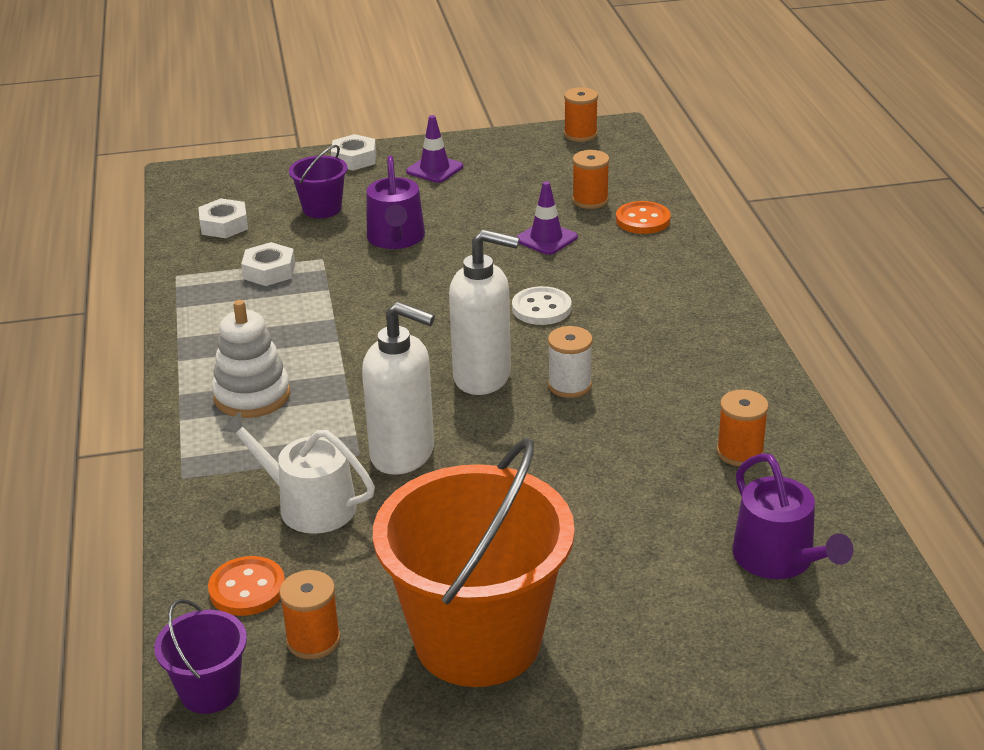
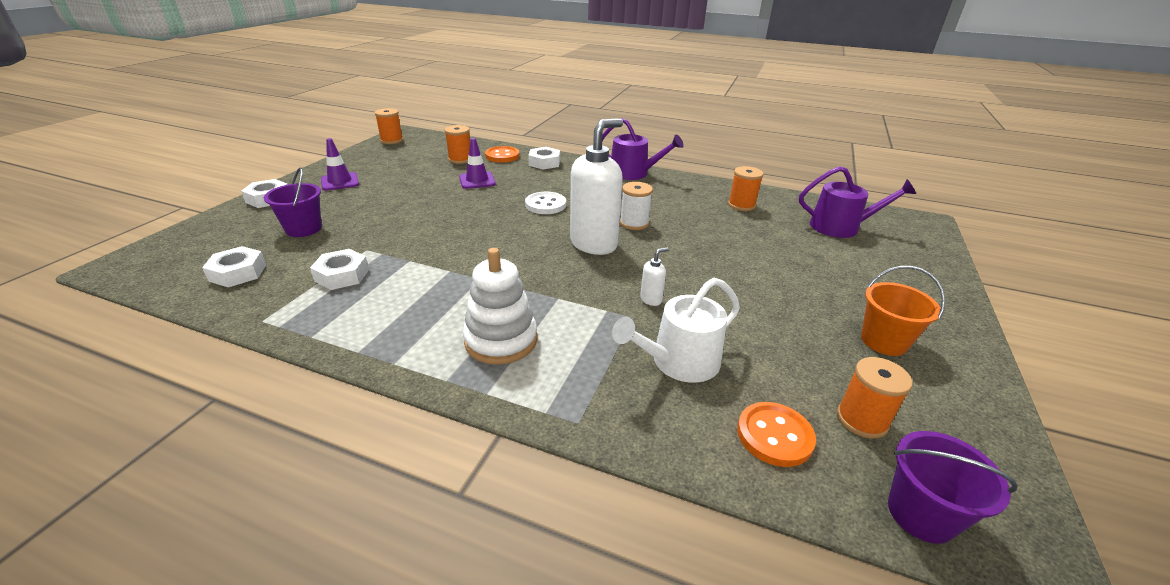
camera: 60 degrees left, 0 degrees up
white soap dispenser [362,302,435,475] -> white soap dispenser [640,247,669,306], size x0.40
purple watering can [367,156,425,249] -> purple watering can moved to [602,118,684,180]
orange bucket [373,438,575,687] -> orange bucket [861,266,945,356], size x0.45
none -> white nut [528,147,560,170]

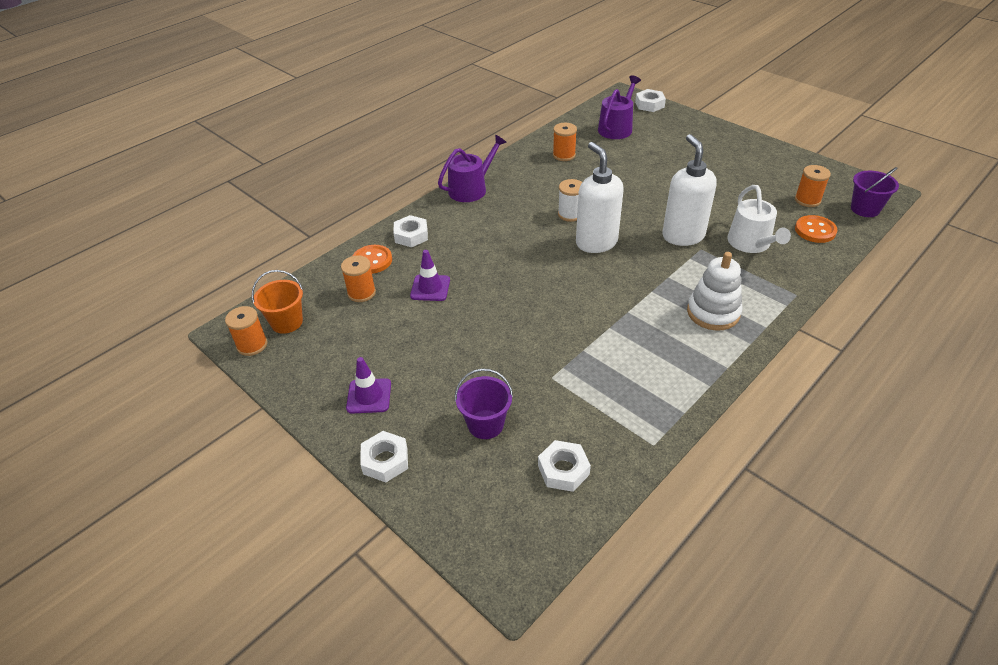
camera: 65 degrees left, 10 degrees up
white nut [310,249,369,290] -> white nut moved to [635,89,666,112]
white button [525,192,566,214] -> none
white soap dispenser [640,247,669,306] -> white soap dispenser [662,134,717,246], size x2.47
orange bucket [861,266,945,356] -> orange bucket moved to [252,270,303,334]

